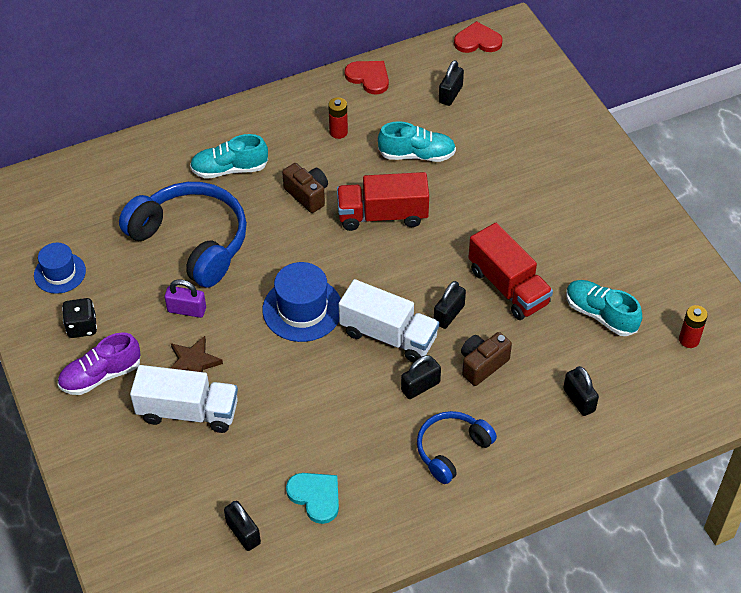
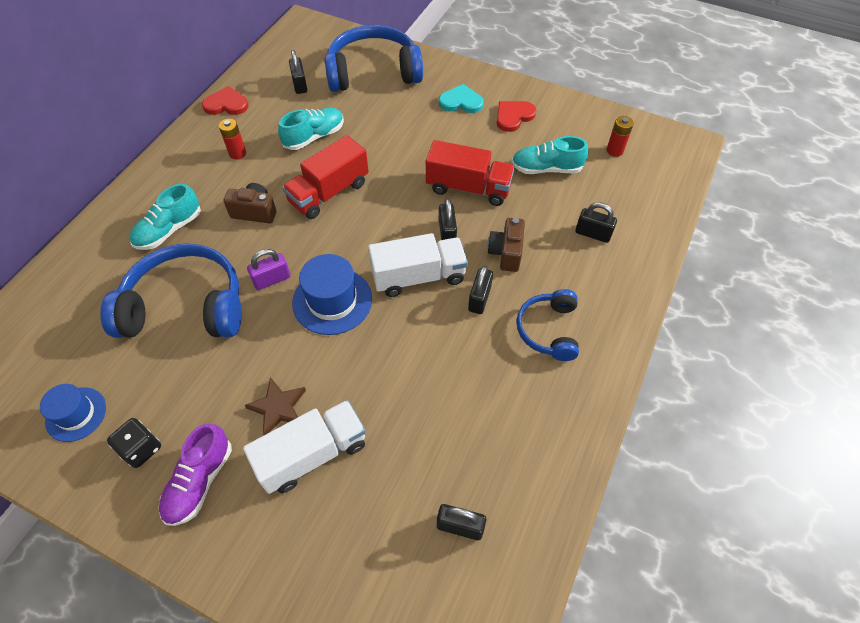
camera: 40 degrees left, 5 degrees up
purple padlock [165,279,206,318] -> purple padlock moved to [247,249,291,290]
turquoise heart [286,473,339,524] -> turquoise heart moved to [439,84,484,113]
red heart [454,21,503,53] -> red heart moved to [497,101,536,132]
none -> blue headphones [325,25,423,92]

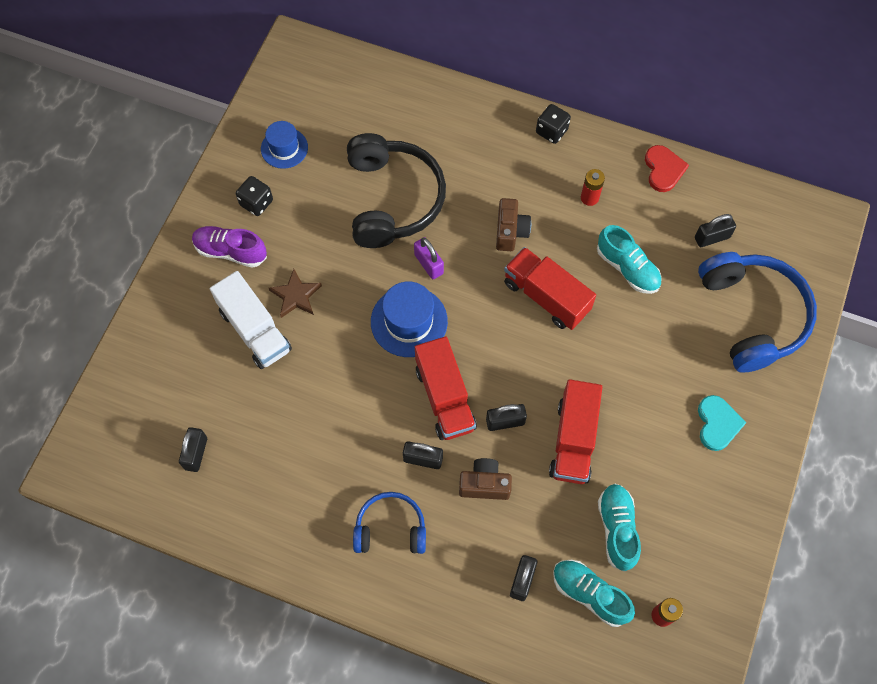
camera: 85 degrees right, 10 degrees up
blue headphones [100,243,242,338] -> black headphones [347,133,446,248]
turquoise shoe [130,184,201,250] -> turquoise shoe moved to [553,560,635,627]
white truck [368,233,468,297] -> red truck [415,336,477,440]
red heart [497,101,536,132] -> none
none -> black dice [536,104,571,144]

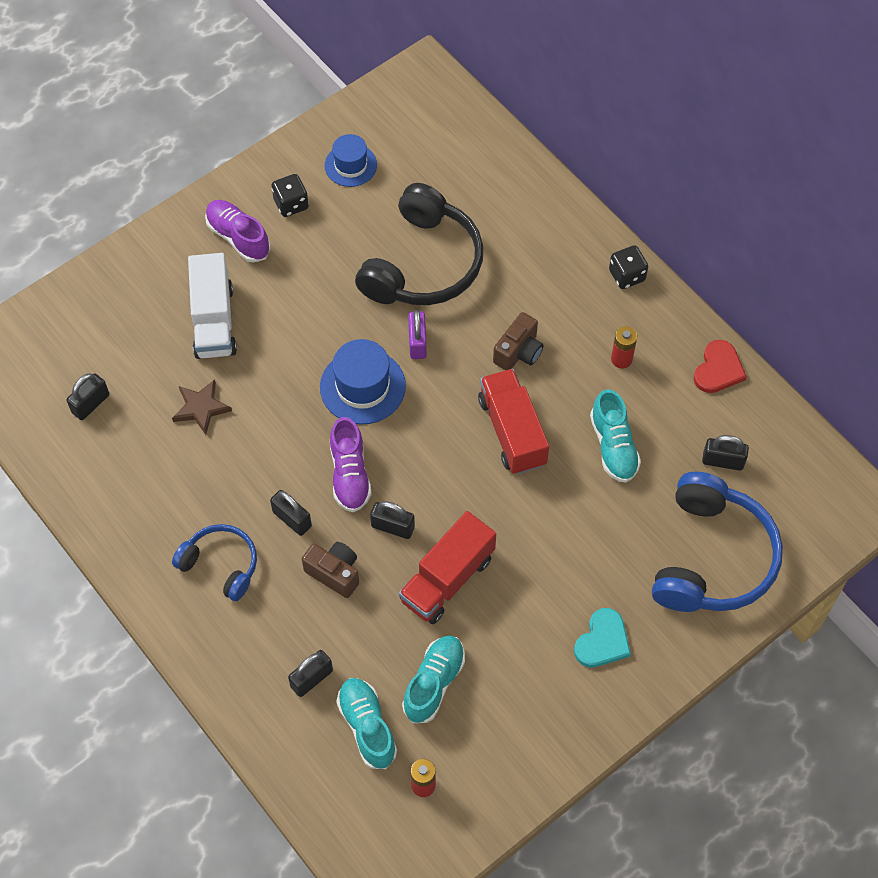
camera: 30 degrees right, 5 degrees down
brown star [269,269,322,318] -> brown star moved to [172,379,232,435]
red truck [415,336,477,440] -> purple shoe [330,417,372,512]

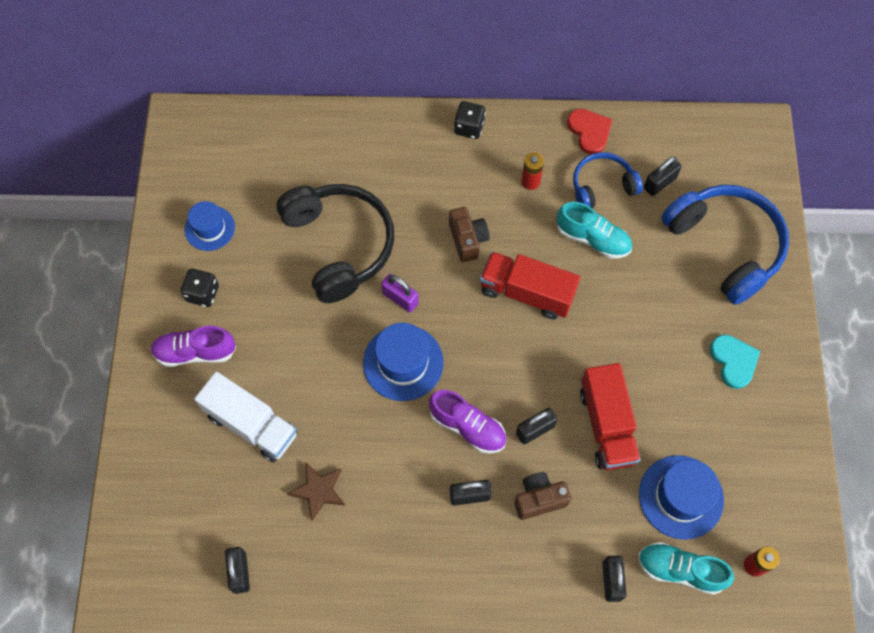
camera: 50 degrees left, 5 degrees up
blue headphones [172,524,257,601] -> blue headphones moved to [573,152,643,209]
turquoise shoe [402,635,465,723] -> blue hat [639,455,724,540]

